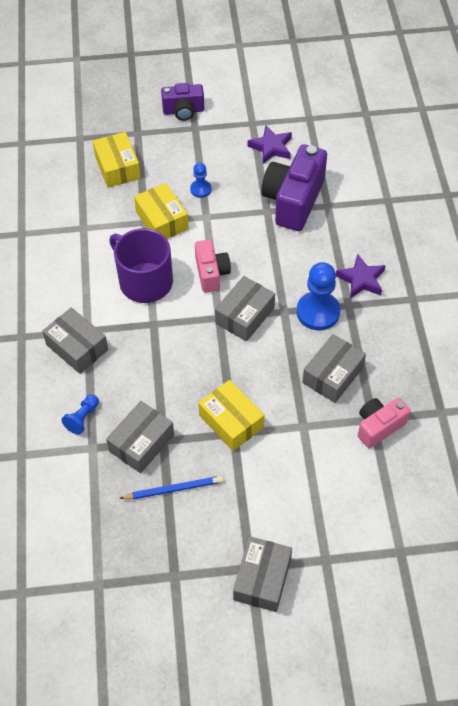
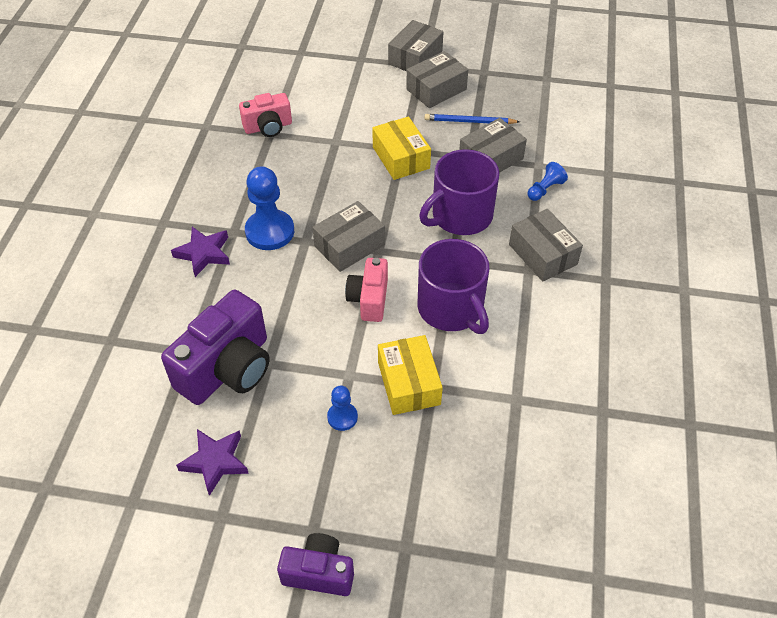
camera: 165 degrees left, 5 degrees down
yellow box [93,132,141,188] -> none
grey box [302,334,366,403] -> grey box moved to [406,51,468,108]
none -> purple mug [419,149,499,235]

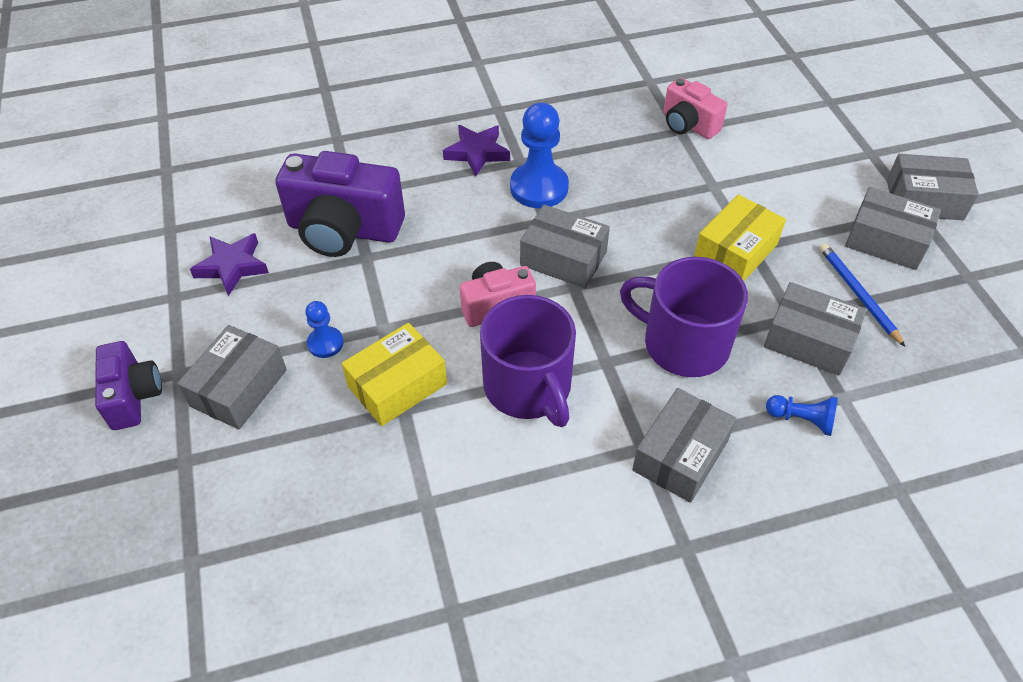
camera: 65 degrees right, 0 degrees up
purple mug [417,239,489,334] -> purple mug turned 60 degrees counterclockwise [480,295,576,427]
none -> grey box [177,325,287,429]

